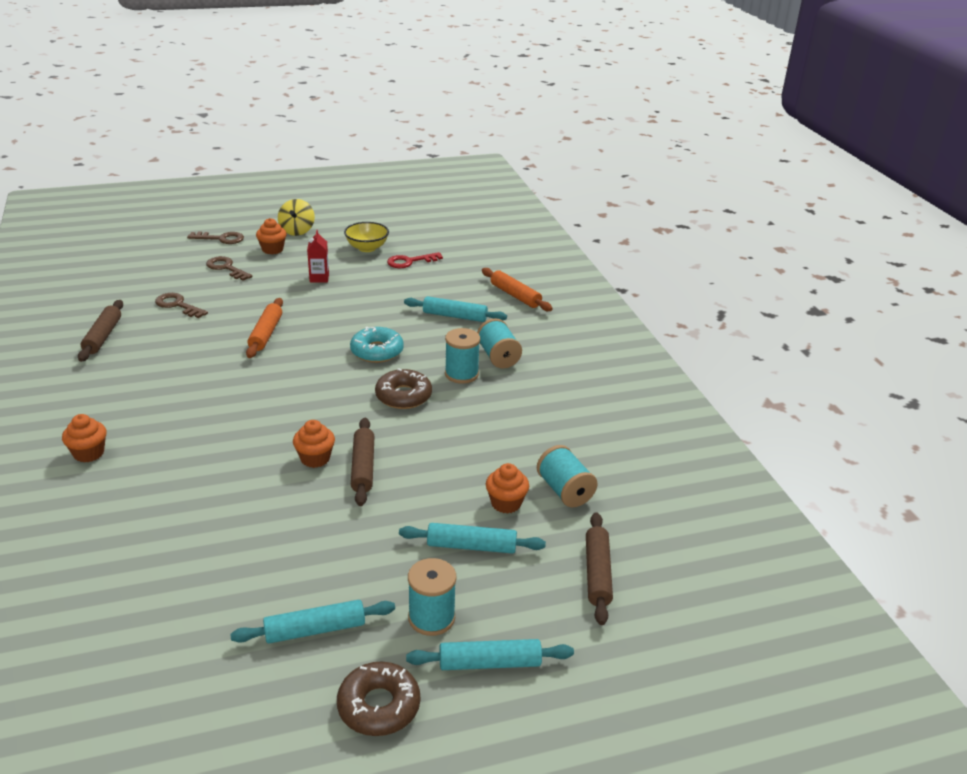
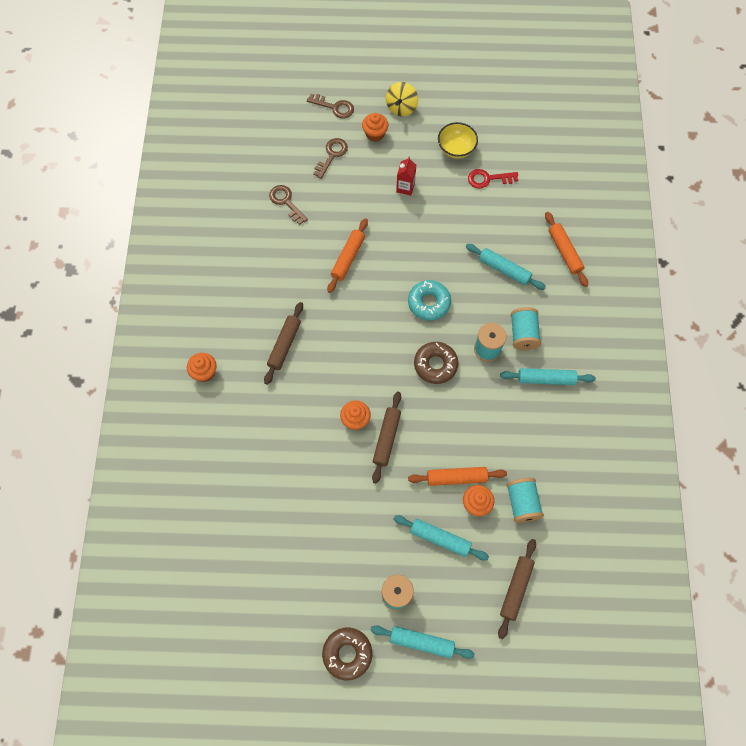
camera: 20 degrees right, 35 degrees up
brown rolling pin [78,300,123,362] -> brown rolling pin moved to [264,302,303,385]
brown key [206,256,253,281] -> brown key turned 60 degrees clockwise [313,138,348,179]
turquoise rolling pin [230,600,395,643] -> turquoise rolling pin moved to [500,368,596,385]
none -> orange rolling pin [408,467,507,486]

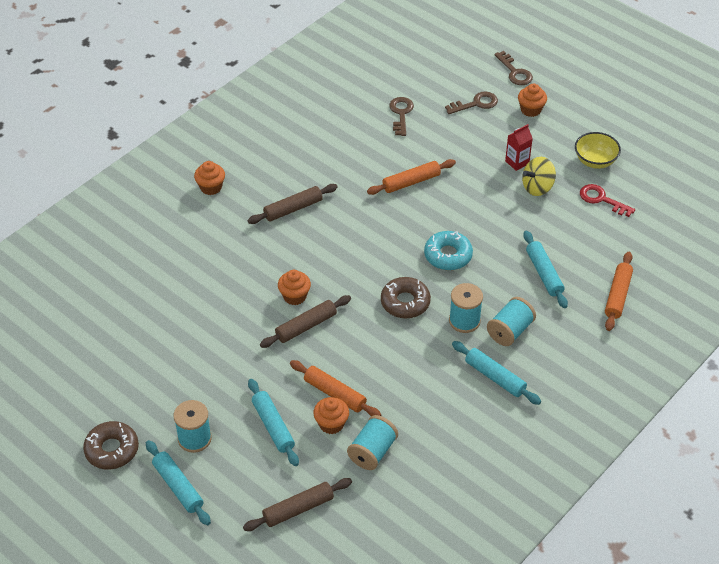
camera: 40 degrees right, 20 degrees down
yellow spinning top [386,82,418,117] -> yellow spinning top moved to [522,157,556,196]

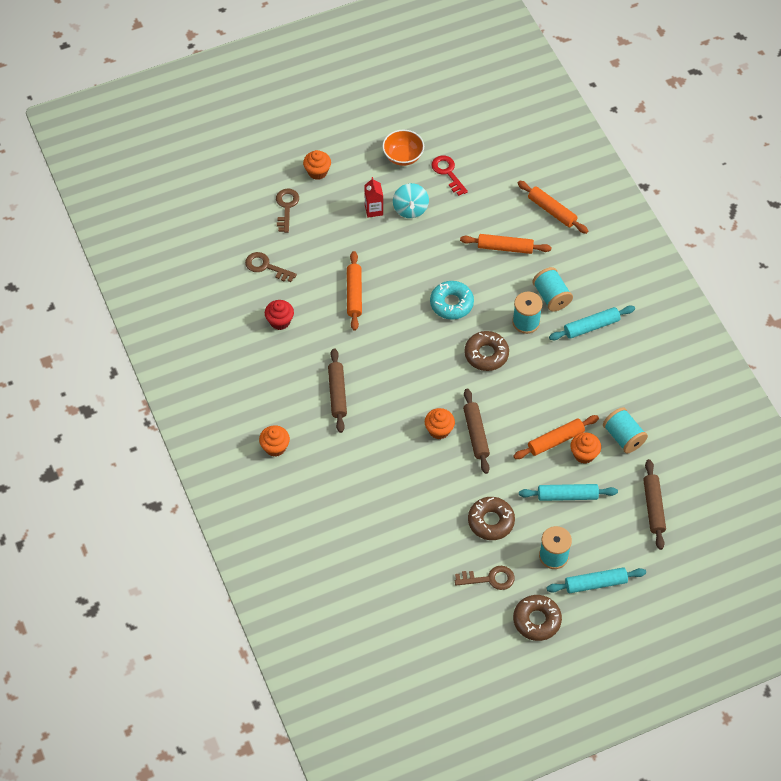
camera: 65 degrees left, 10 degrees up
brown key [495,51,533,85] -> brown key moved to [455,566,515,590]
yellow spinning top [522,157,556,196] -> turquoise spinning top [393,183,429,218]
turquoise rolling pin [523,230,568,308] -> orange rolling pin [460,234,551,254]
yellow bowl [575,132,621,169] -> orange bowl [382,130,424,166]
red key [580,184,635,217] -> red key turned 90 degrees clockwise [431,155,468,196]
none -> red cupcake [265,300,294,330]
none -> brown donut [468,497,515,540]

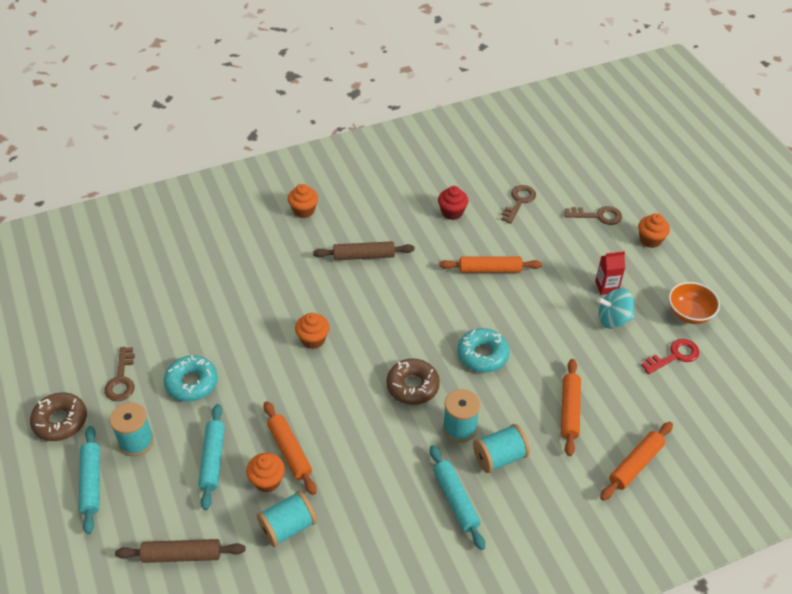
camera: 90 degrees right, 10 degrees down
brown rolling pin [463,388,490,474] -> none
brown donut [468,497,515,540] -> turquoise donut [163,355,218,402]

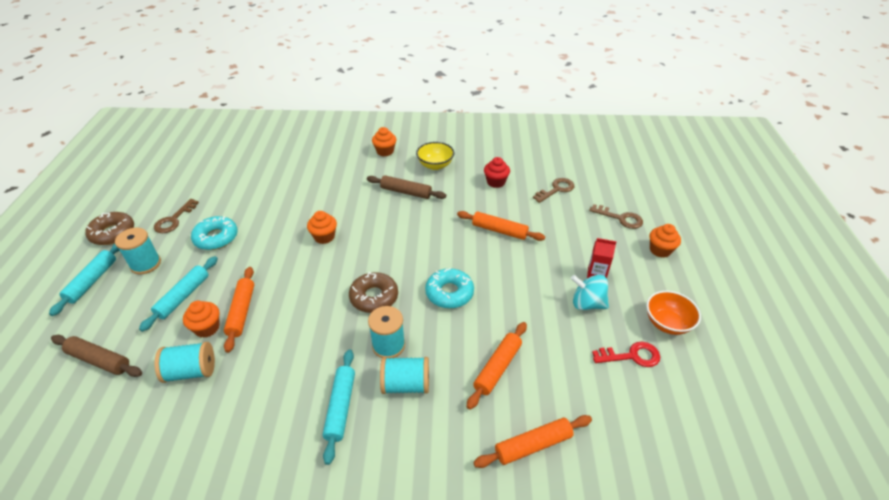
camera: 25 degrees right, 5 degrees down
none -> yellow bowl [416,142,454,170]

